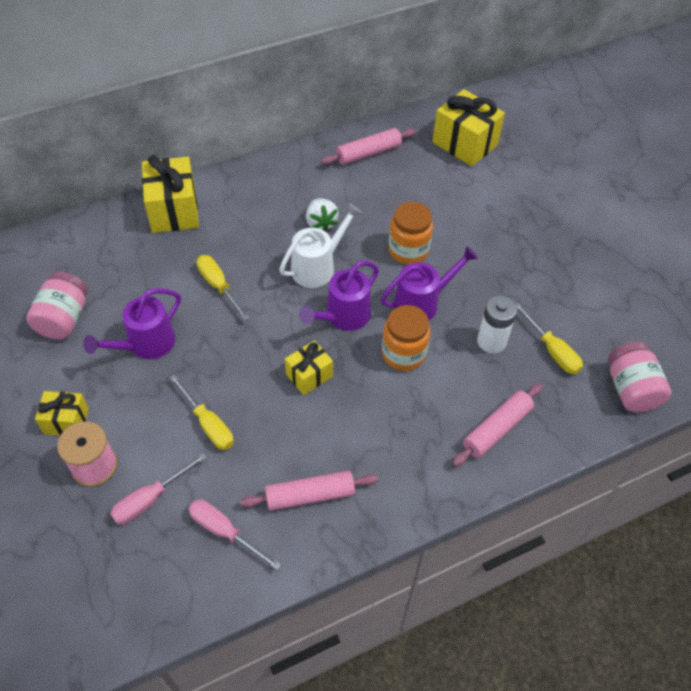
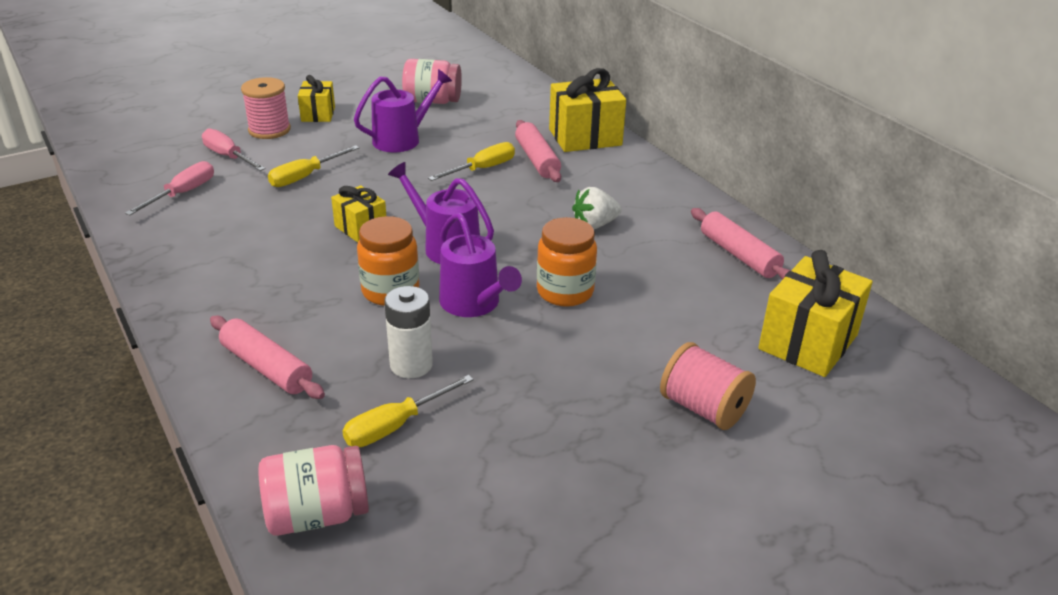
camera: 85 degrees right, 20 degrees down
purple watering can [83,288,181,359] -> purple watering can turned 105 degrees clockwise [354,69,452,152]
pink rolling pin [240,471,378,511] -> pink rolling pin moved to [515,120,561,182]
white watering can [279,203,362,288] -> none
none -> pink spool [660,342,756,430]

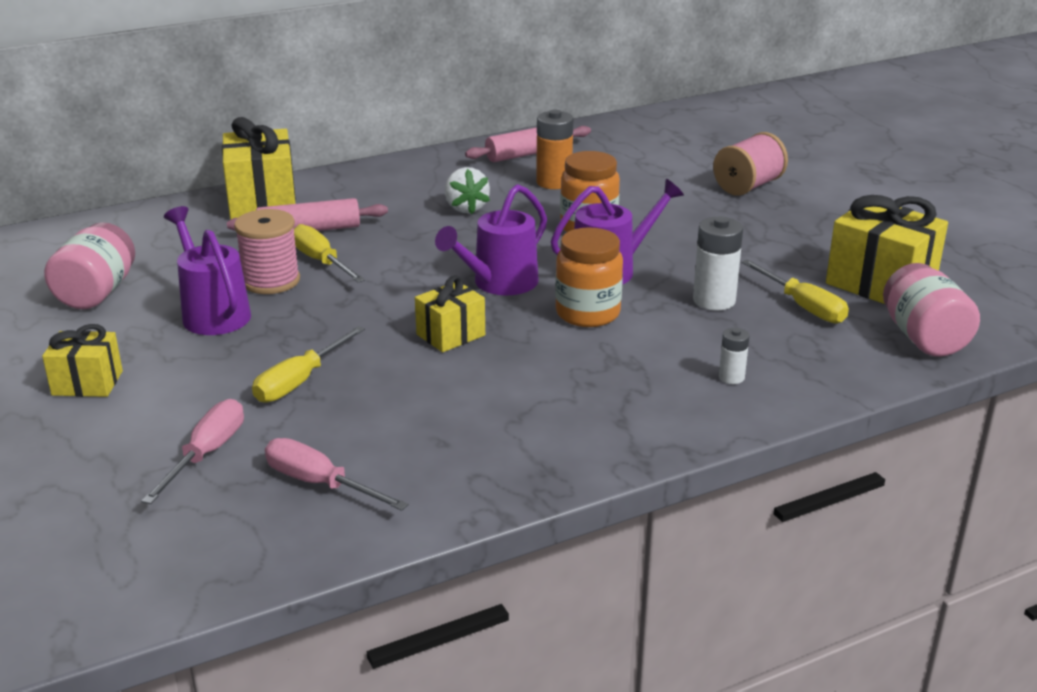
camera: 85 degrees left, 5 degrees down
pink screwdriver [202,128,266,171] -> pink screwdriver turned 150 degrees clockwise [141,399,244,504]
pink rolling pin [210,316,325,399] -> white battery [719,328,749,384]
pink spool [241,77,291,139] -> pink spool moved to [234,209,300,294]
yellow screwdriver [268,145,359,187] -> yellow screwdriver turned 75 degrees clockwise [252,326,365,402]
yellow gift [758,250,873,377] -> yellow gift moved to [826,195,948,304]
none -> orange battery [536,109,573,189]

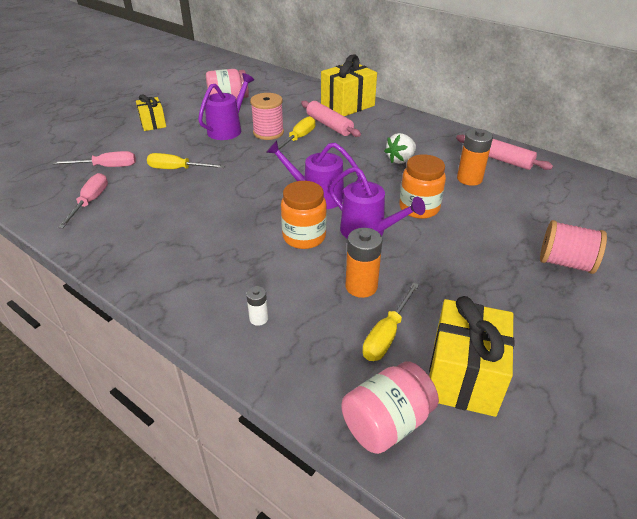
camera: 65 degrees right, 10 degrees up
yellow gift [415,275,485,352] -> none
white battery [693,216,743,310] -> orange battery [345,228,382,298]

